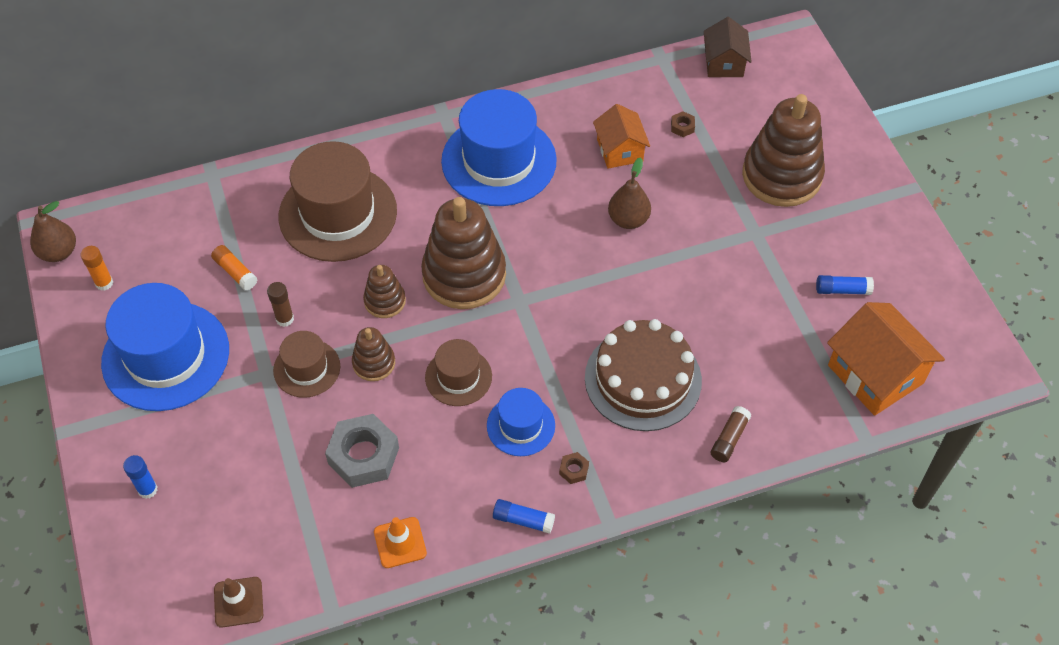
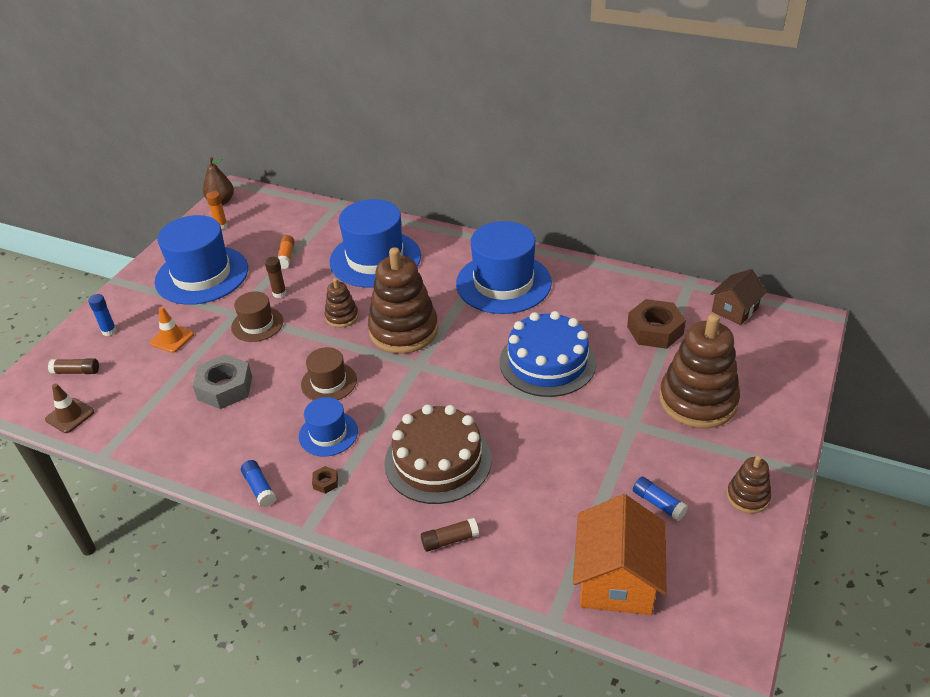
camera: 45 degrees right, 15 degrees down
brown hat [279,141,397,262] -> blue hat [330,199,421,287]
brown stacking toy [352,327,395,381] -> brown stacking toy moved to [727,455,771,513]
orange traffic cone [374,517,427,568] -> orange traffic cone moved to [149,307,194,353]
orange house [593,104,650,169] -> none
brown pear [608,157,651,229] -> blue cake [499,311,596,397]
brown nut [671,111,695,137] -> brown nut [627,299,686,349], size x2.34
none -> brown glue stick [48,359,99,374]

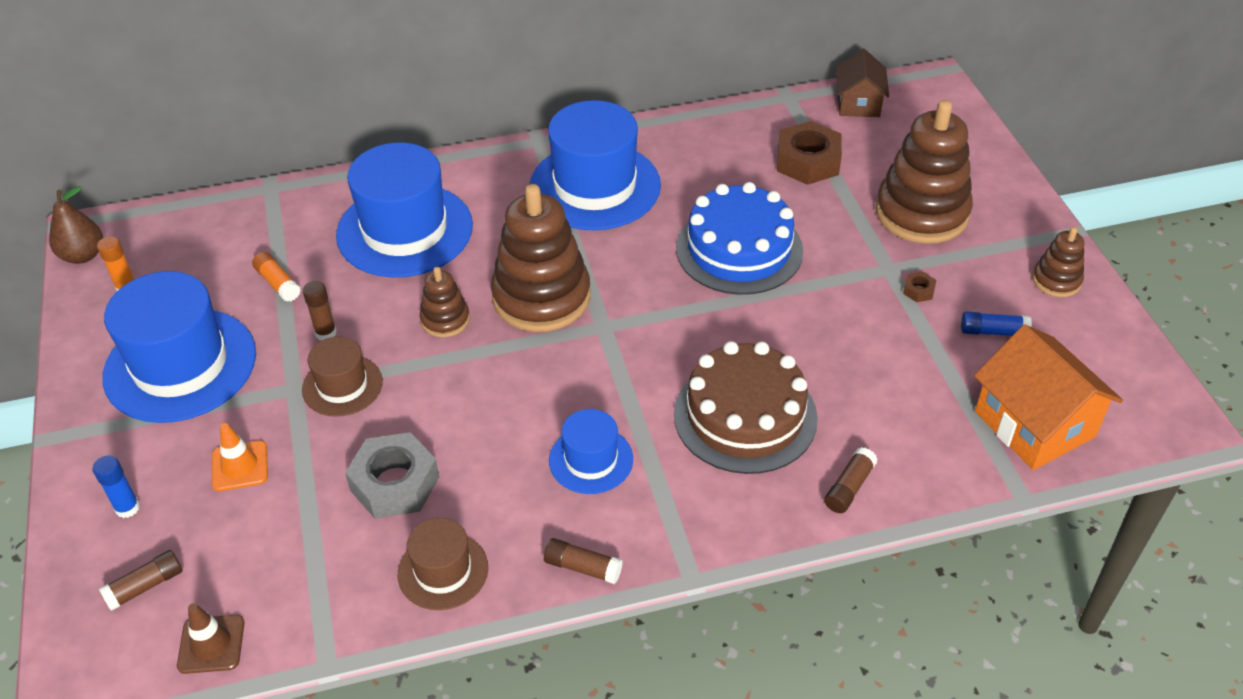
camera: 40 degrees left, 5 degrees up
blue glue stick [241,460,276,507] -> brown glue stick [544,538,623,584]
brown hat [301,347,357,400] -> brown hat moved to [398,518,488,610]
brown nut [312,466,338,494] -> brown nut moved to [903,272,936,302]

